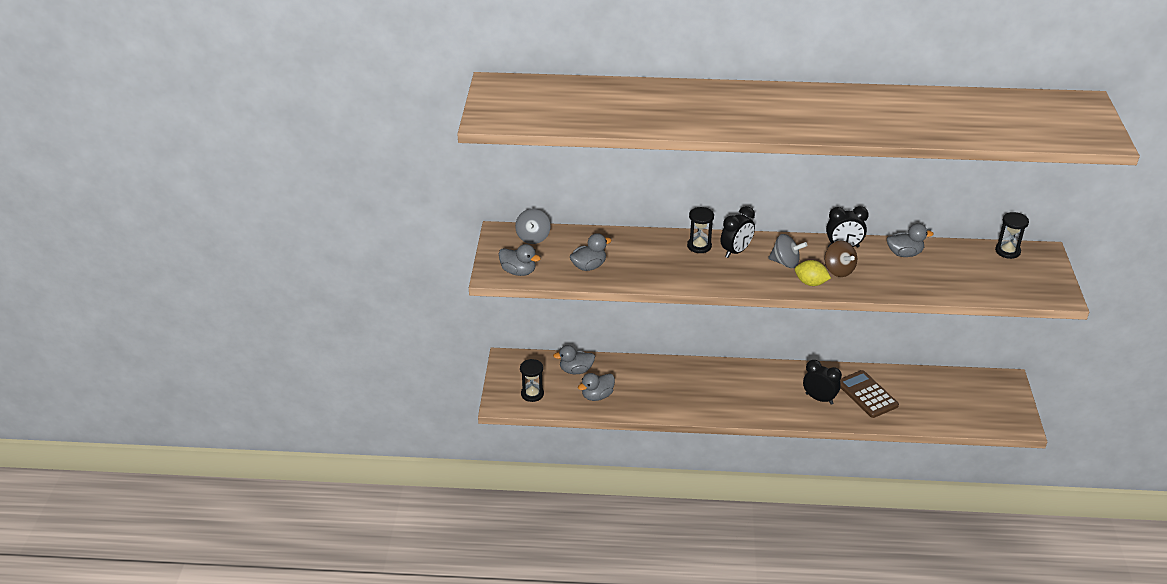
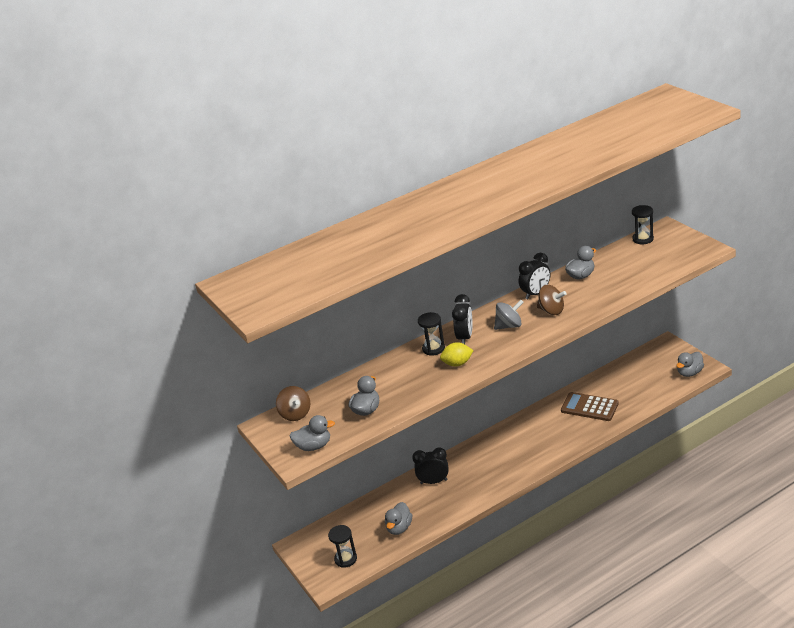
camera: 30 degrees left, 5 degrees down
grey spinning top [515,209,550,244] -> brown spinning top [276,386,310,421]
grey duck [553,345,595,374] -> grey duck moved to [676,352,704,377]
yellow lemon [795,260,831,286] -> yellow lemon moved to [440,342,474,367]
black clock [803,360,842,405] -> black clock moved to [412,447,449,484]

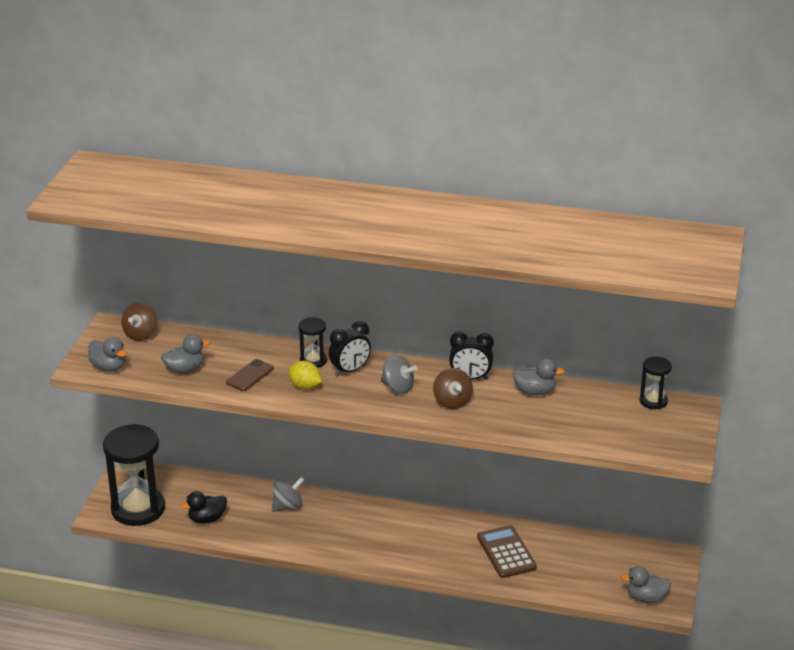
camera: 40 degrees right, 0 degrees up
black hourglass [328,525,357,568] -> black hourglass [103,424,165,526], size x2.10
grey duck [385,502,412,535] -> black duck [181,491,227,524]
black clock [412,447,449,484] -> grey spinning top [272,477,304,512]
none -> brown phone [226,359,274,391]

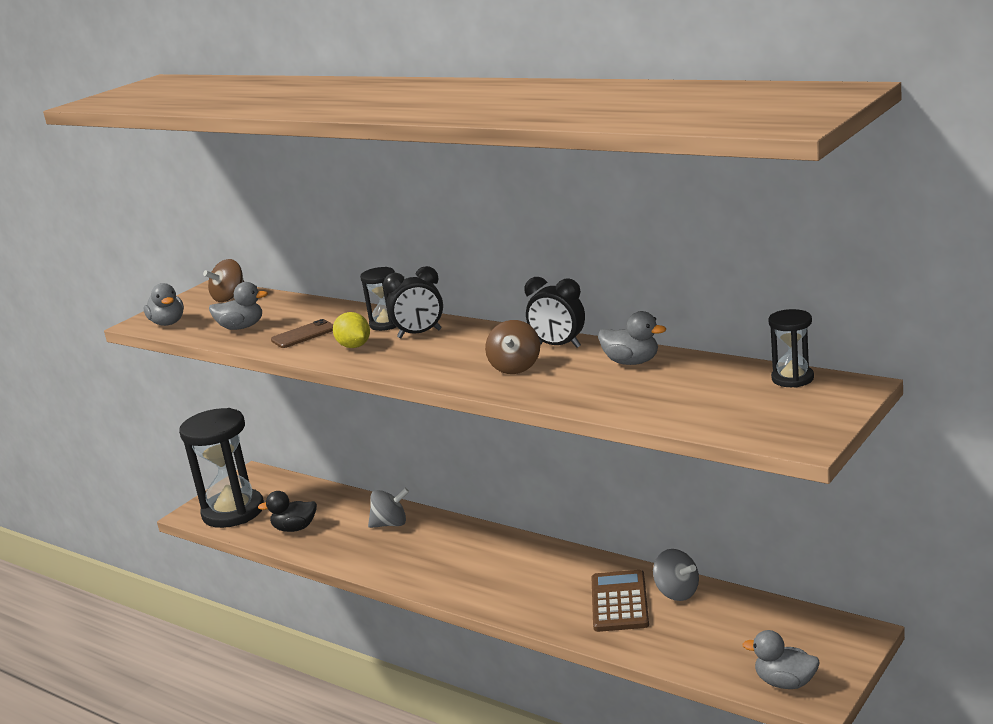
camera: 25 degrees right, 10 degrees down
grey spinning top [381,355,417,394] -> grey spinning top moved to [653,549,699,601]

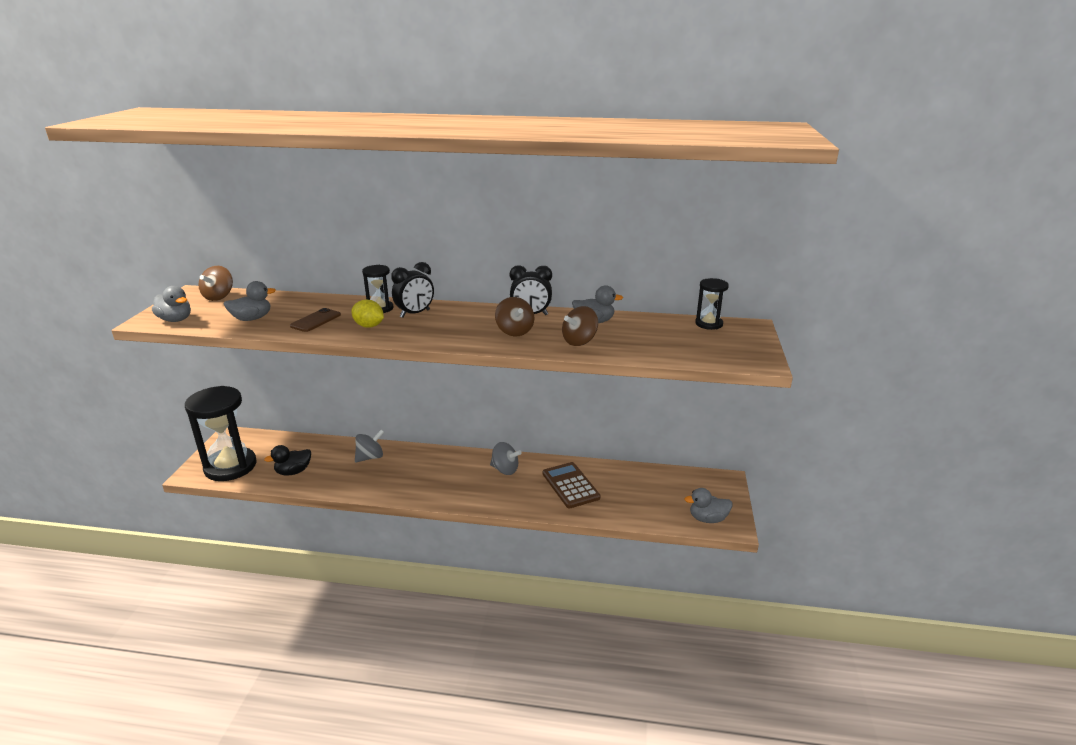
camera: 30 degrees left, 5 degrees up
grey spinning top [653,549,699,601] -> grey spinning top moved to [490,442,522,475]
none -> brown spinning top [562,306,598,346]

